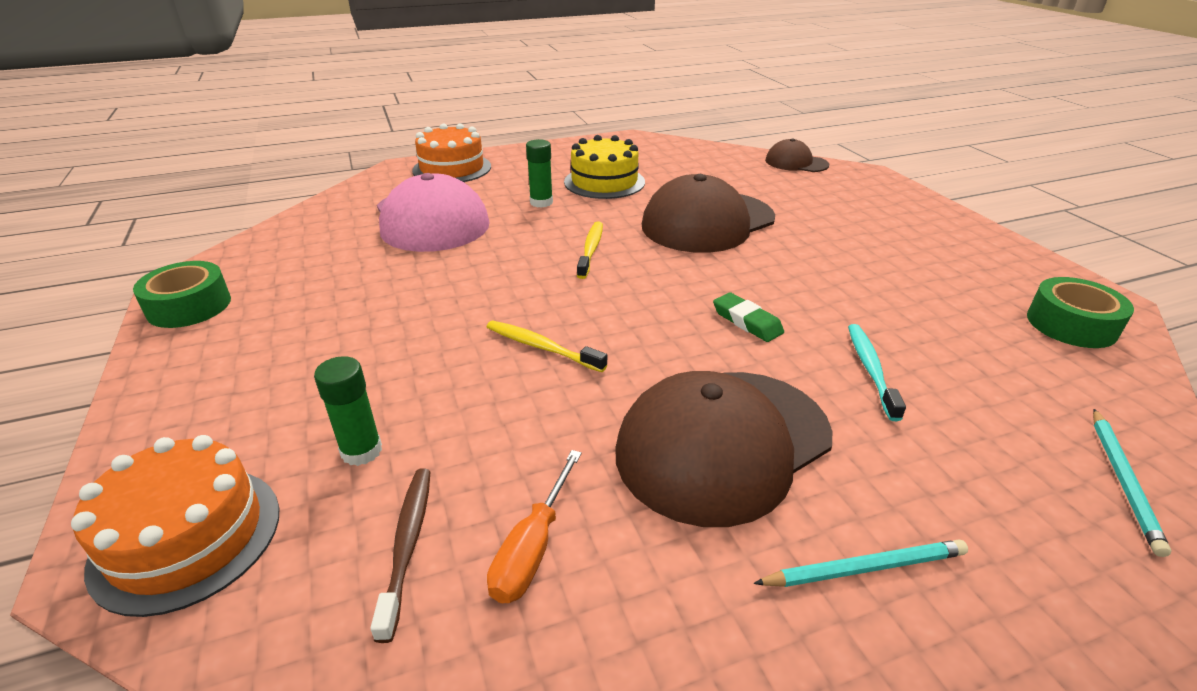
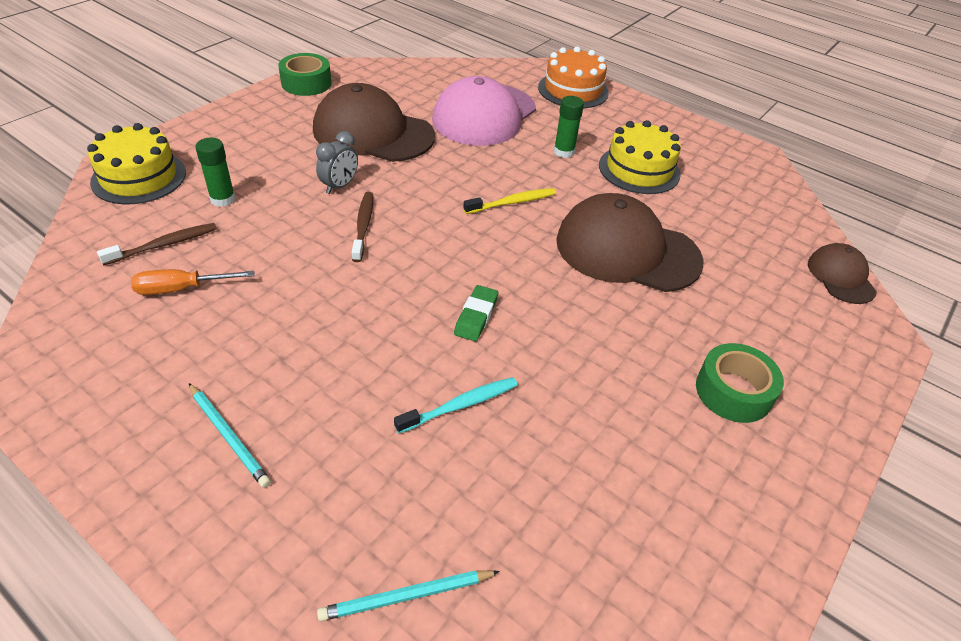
camera: 55 degrees right, 10 degrees up
orange cake [71,435,280,617] -> yellow cake [87,123,186,204]
yellow toothbrush [487,321,607,372] -> brown toothbrush [352,192,373,262]
brown cap [615,371,832,527] -> brown cap moved to [313,83,435,162]
green tape [1027,277,1134,348] -> green tape moved to [696,343,784,423]
none -> grey clock [316,131,358,194]

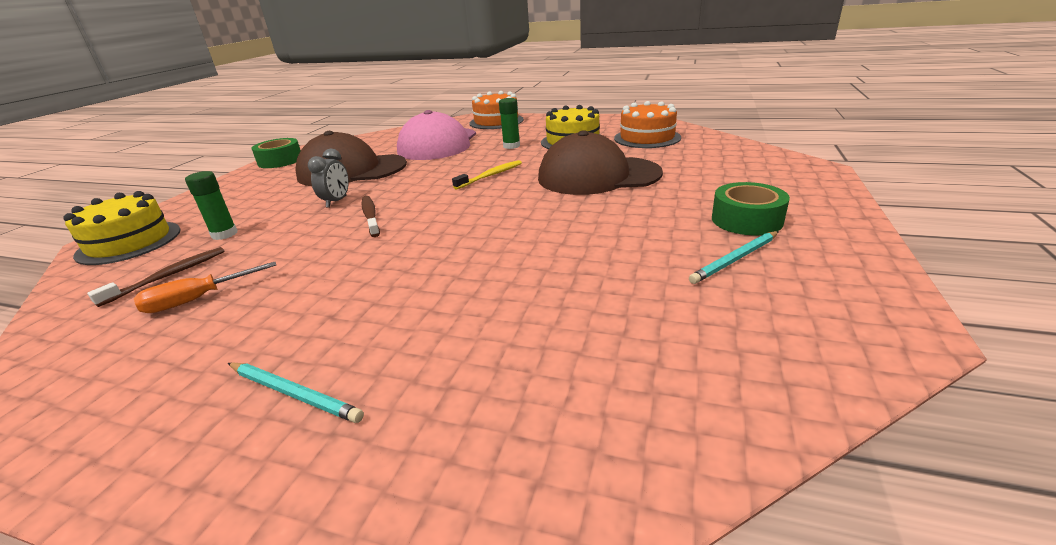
camera: 15 degrees left, 15 degrees down
turquoise pencil [317,570,500,621] -> turquoise pencil moved to [689,231,779,284]
turquoise toothbrush [394,377,518,433] -> none
green eraser [454,285,498,341] -> none
brown cap [808,243,877,304] -> none
none -> orange cake [614,101,681,148]

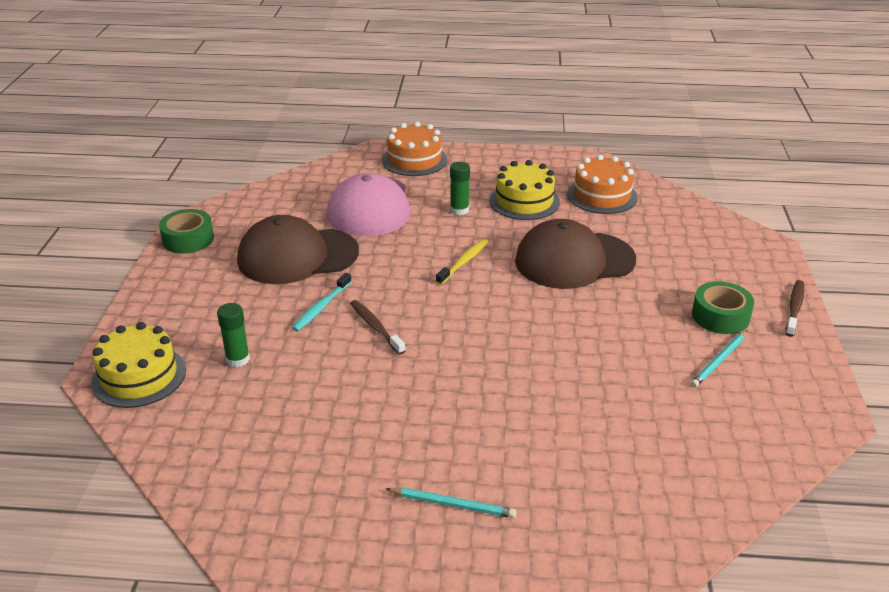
camera: 15 degrees left, 5 degrees up
brown toothbrush [87,247,225,307] -> brown toothbrush moved to [785,280,804,337]
orange screwdriver [134,262,276,313] -> none
grey clock [308,149,349,208] -> turquoise toothbrush [292,273,352,331]

